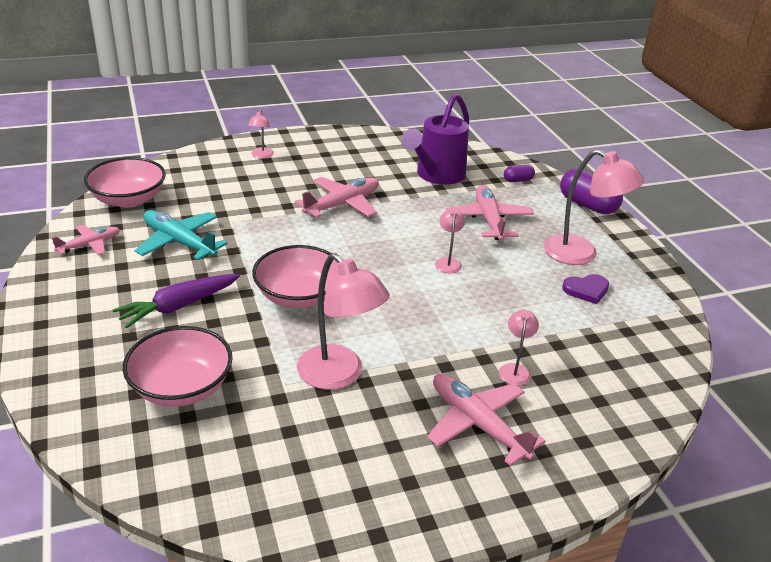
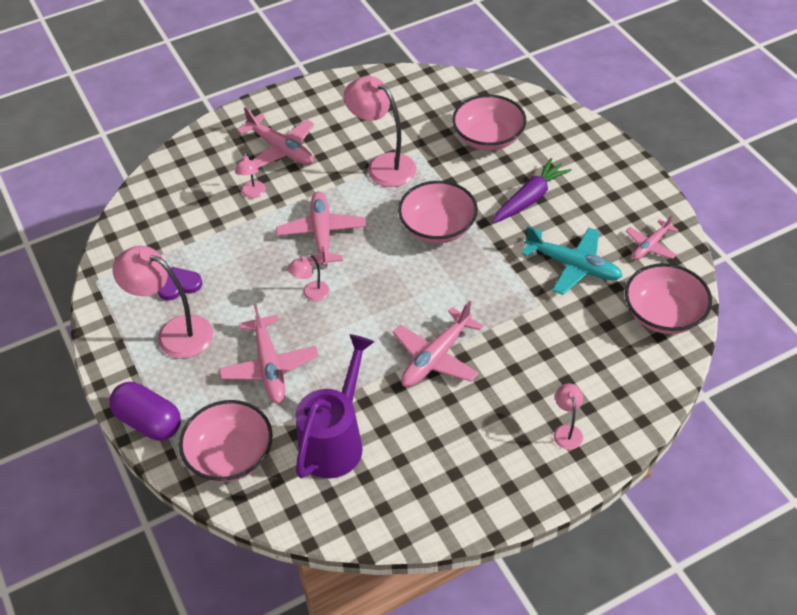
camera: 175 degrees right, 15 degrees up
pink lamp [435,209,465,273] -> pink lamp turned 60 degrees clockwise [288,254,329,301]
purple capsule [504,164,535,182] -> pink bowl [179,400,273,482]
none -> pink plane [276,191,367,267]

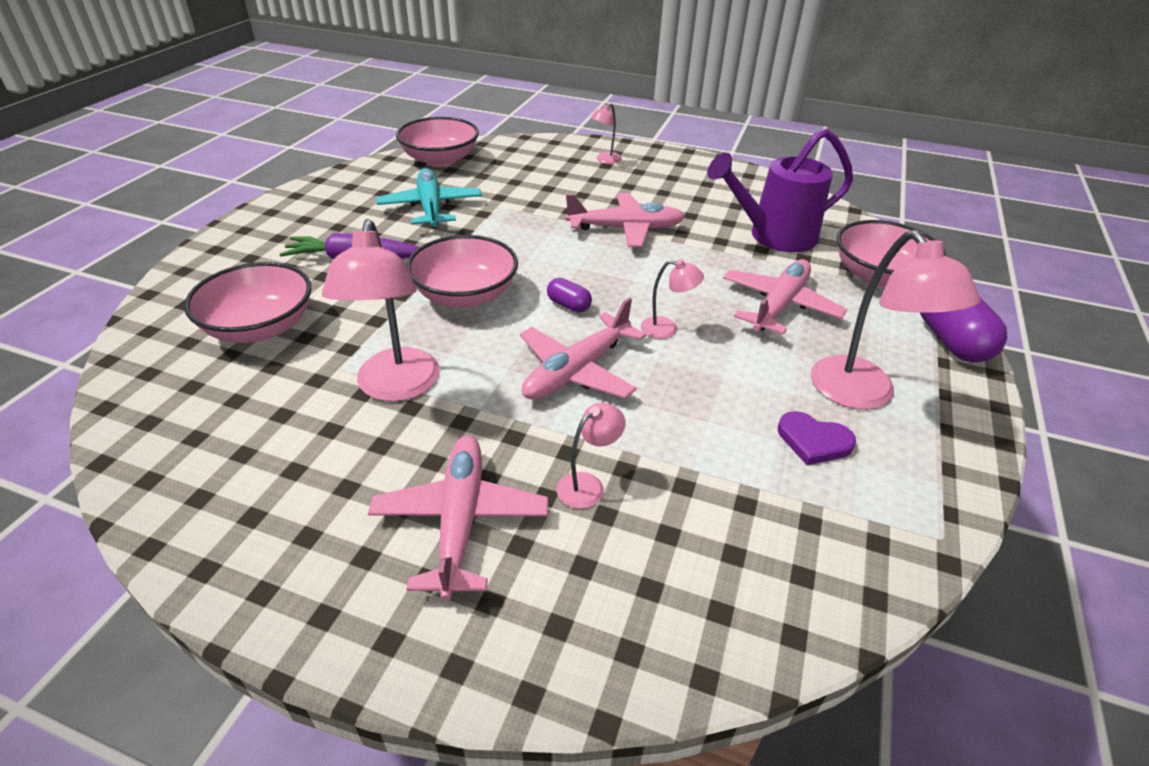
camera: 135 degrees left, 10 degrees down
pink plane [626,215,678,260] -> none
none -> purple capsule [547,278,592,312]

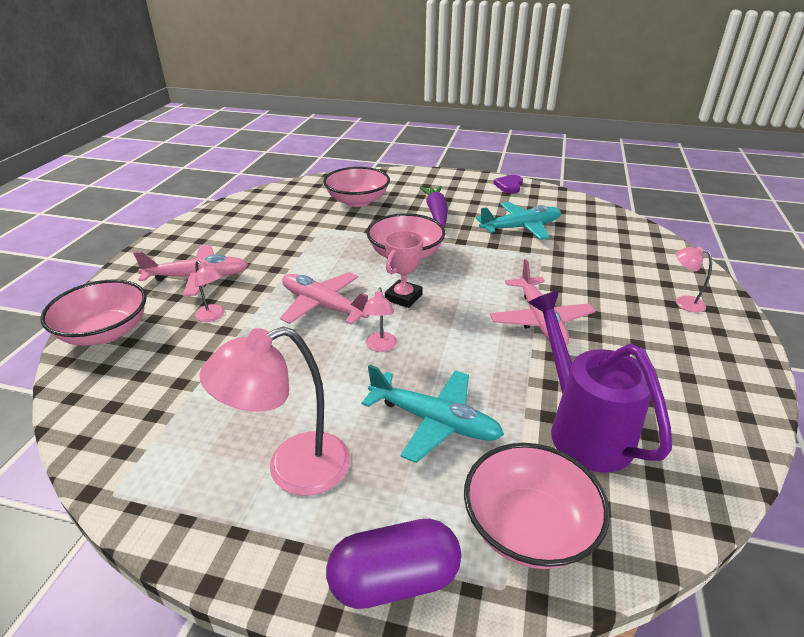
camera: 85 degrees right, 5 degrees down
pink lamp [322,219,440,402] -> none
pink bowl [396,117,479,167] -> pink bowl moved to [41,279,147,346]
purple capsule [547,278,592,312] -> pink trophy [385,230,423,308]
pink plane [723,259,847,335] -> turquoise plane [361,365,504,463]
purple heart [778,411,856,465] -> purple heart moved to [493,175,523,193]

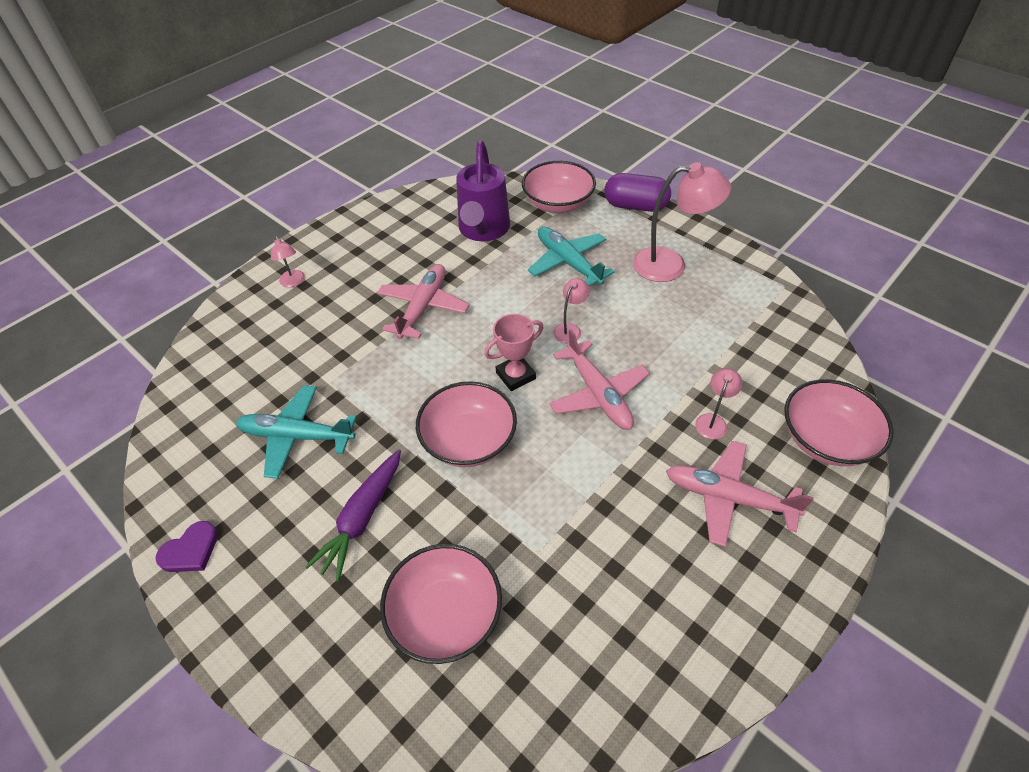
camera: 150 degrees left, 15 degrees up
pink lamp [195,260,225,322] -> pink lamp turned 45 degrees clockwise [695,368,743,439]

